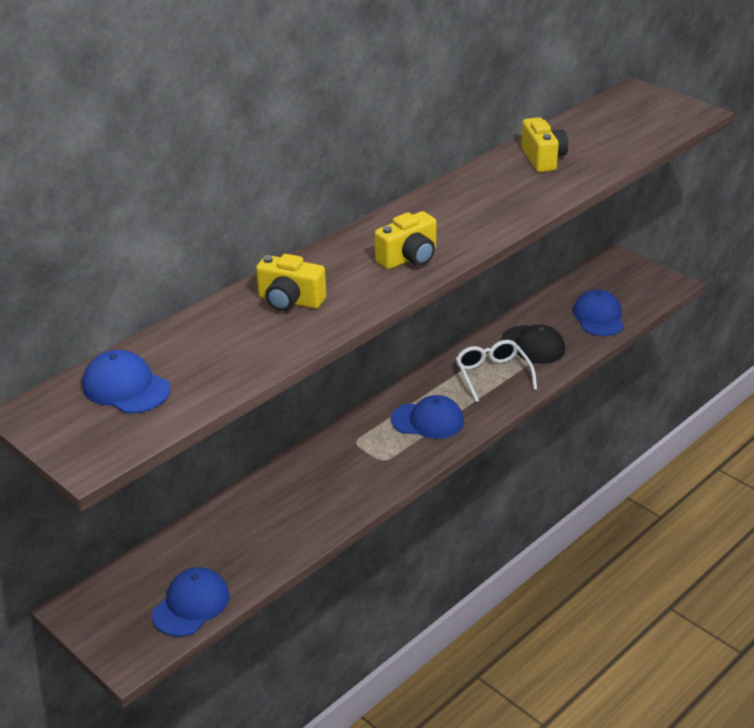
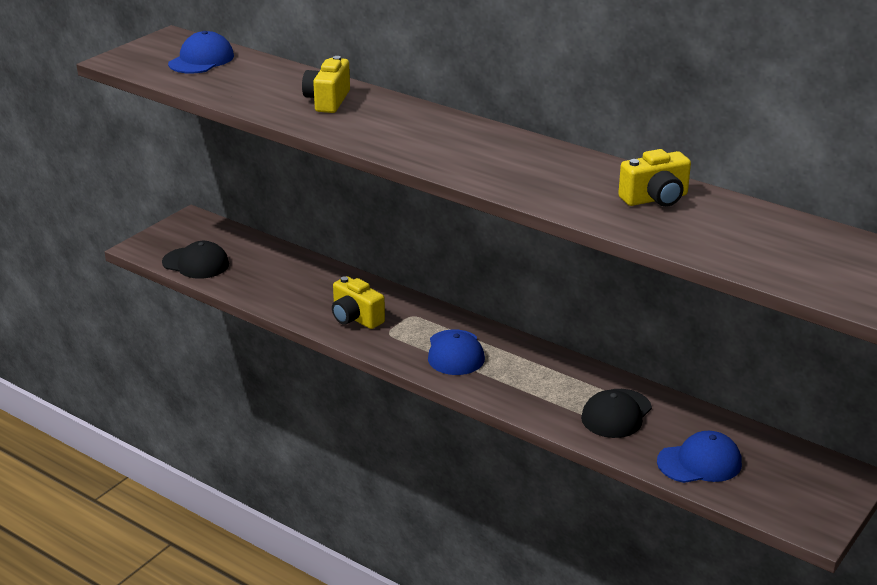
camera: 80 degrees right, 5 degrees down
blue cap [152,567,229,637] -> black cap [162,241,229,279]
yellow camera [375,211,437,269] -> yellow camera moved to [332,276,385,329]
white glasses [456,340,537,402] -> none

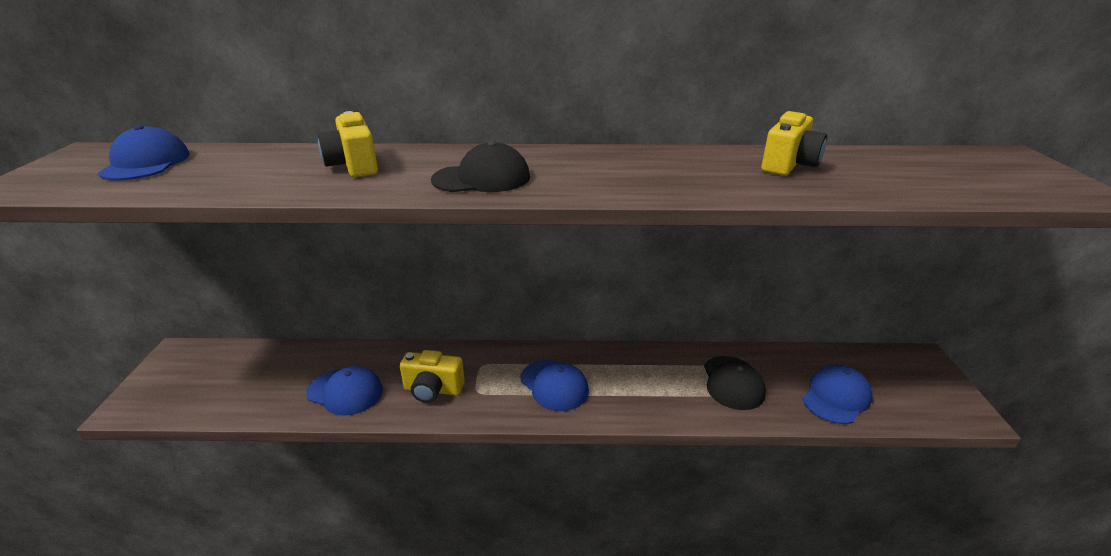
camera: 35 degrees left, 0 degrees up
black cap [162,241,229,279] -> black cap moved to [431,141,530,192]
none -> blue cap [306,366,383,415]

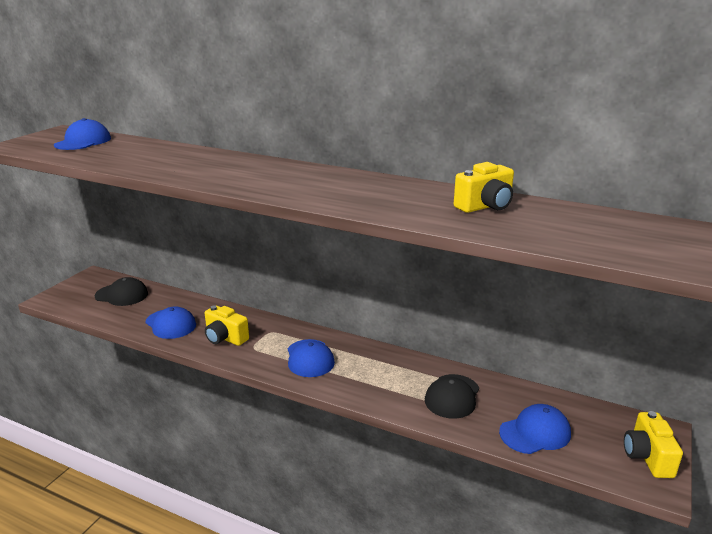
camera: 25 degrees right, 5 degrees down
yellow camera [318,111,378,177] -> yellow camera moved to [624,411,683,478]
black cap [431,141,530,192] -> black cap moved to [94,277,148,306]

